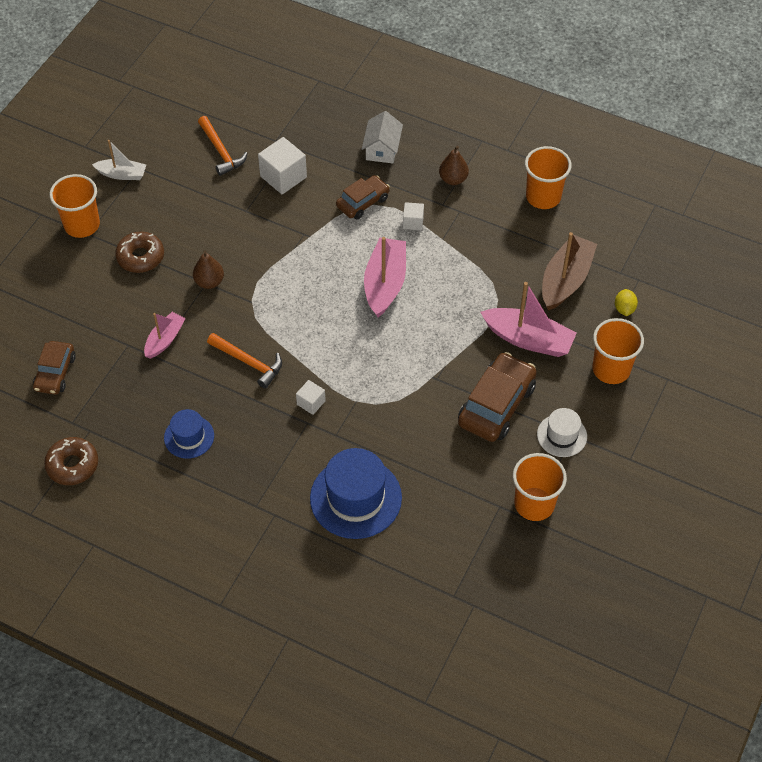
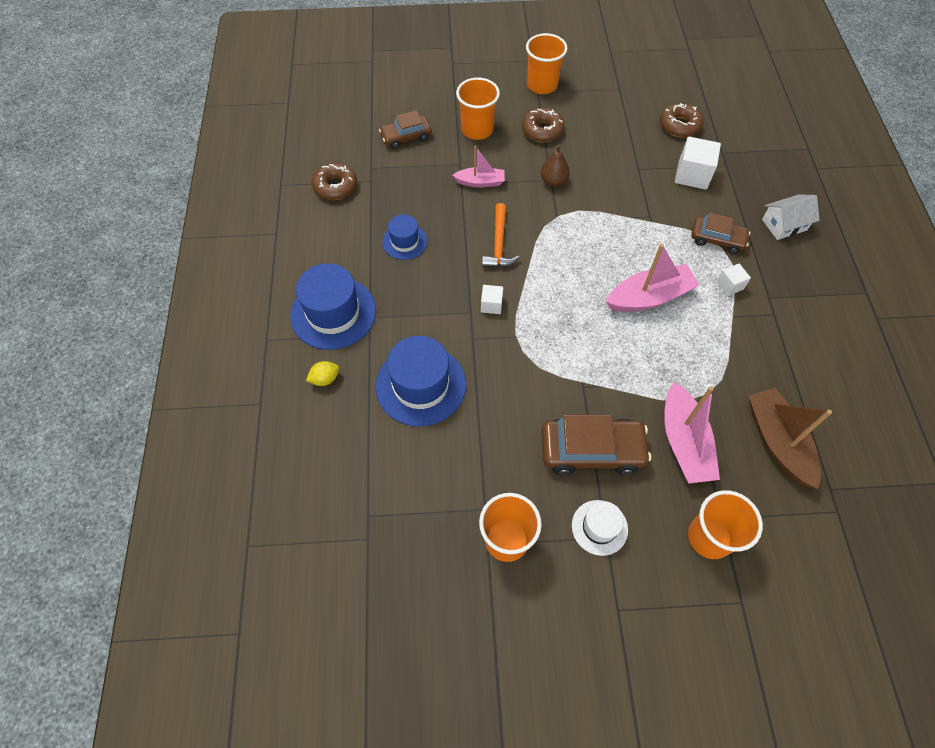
camera: 60 degrees right, 5 degrees up
white boat [92,140,146,180] -> none
orange hammer [198,116,248,176] -> brown donut [660,103,704,138]
brown pear [439,146,469,185] -> none
orange cup [525,146,572,209] -> orange cup moved to [456,78,500,140]
brown boat [542,232,597,311] -> brown boat turned 105 degrees counterclockwise [749,388,832,489]
yellow lemon [615,289,638,316] -> yellow lemon moved to [306,361,339,386]
none -> blue hat [290,263,376,350]

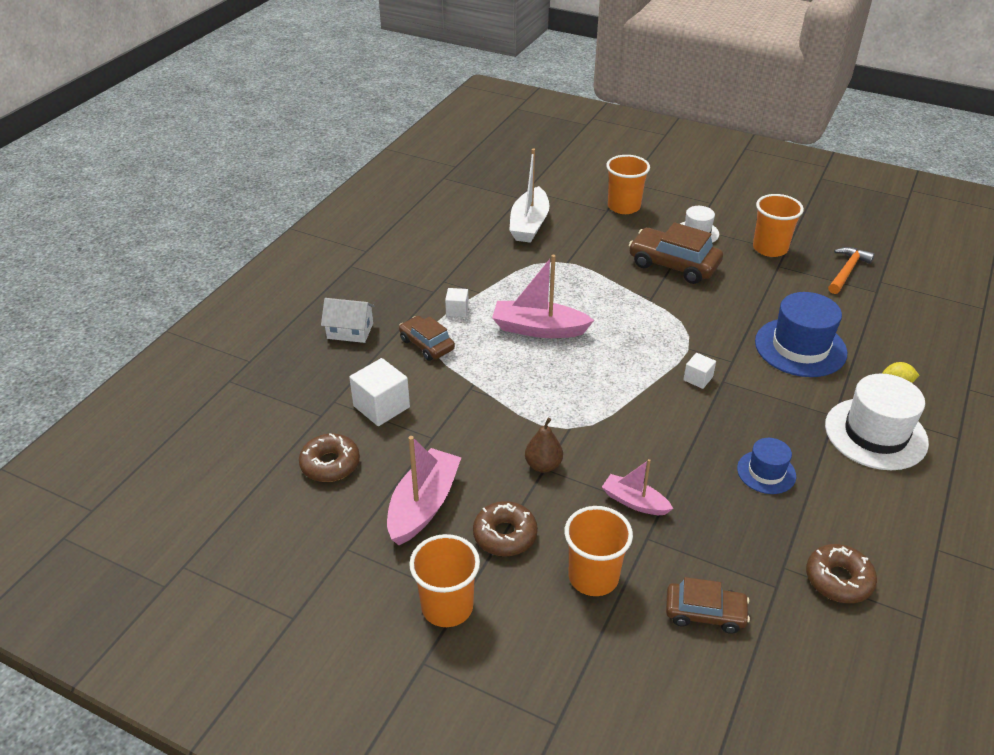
camera: 150 degrees left, 20 degrees down
blue hat [290,263,376,350] -> white hat [825,373,929,470]
orange hammer [482,203,520,267] -> orange hammer moved to [828,247,875,294]
pink boat [664,382,720,483] -> pink boat moved to [387,436,462,545]
brown boat [749,388,832,489] -> white boat [509,148,550,243]

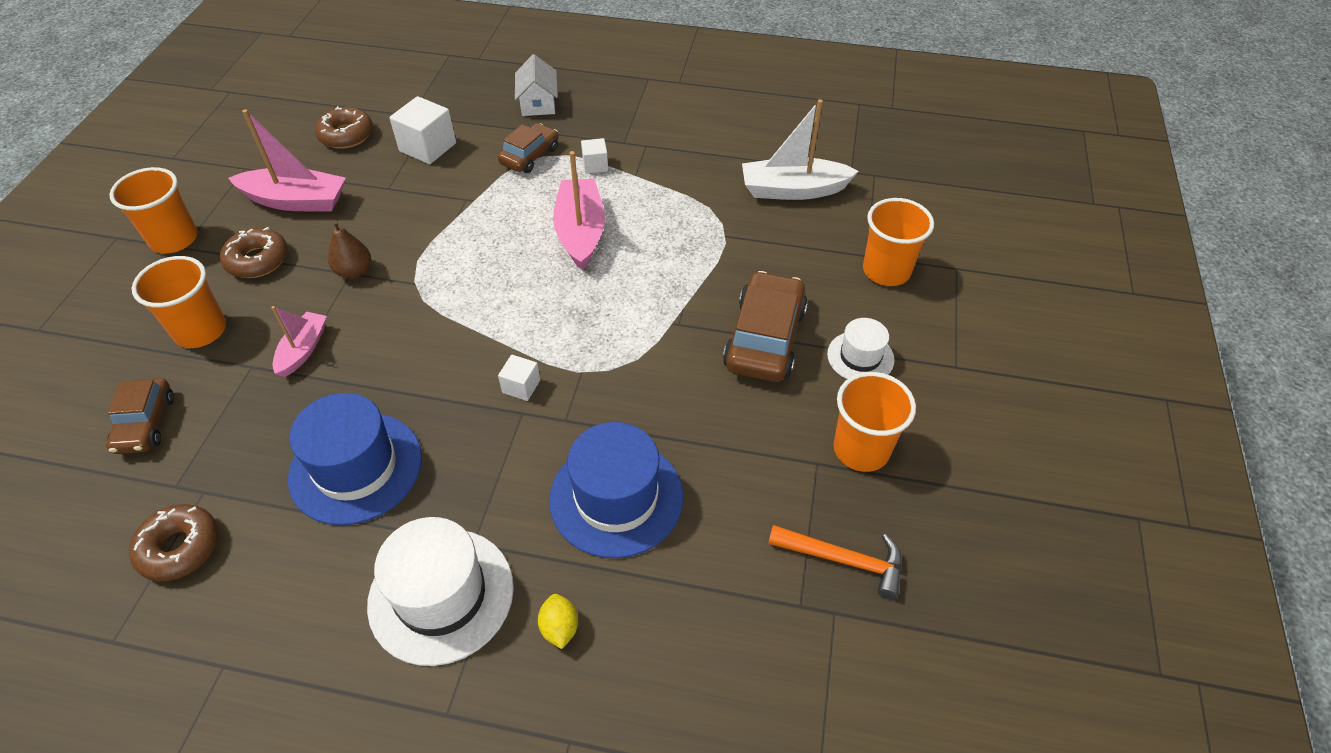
camera: 75 degrees right, 10 degrees up
blue hat [737,438,796,494] -> blue hat [288,393,422,525], size x1.78

